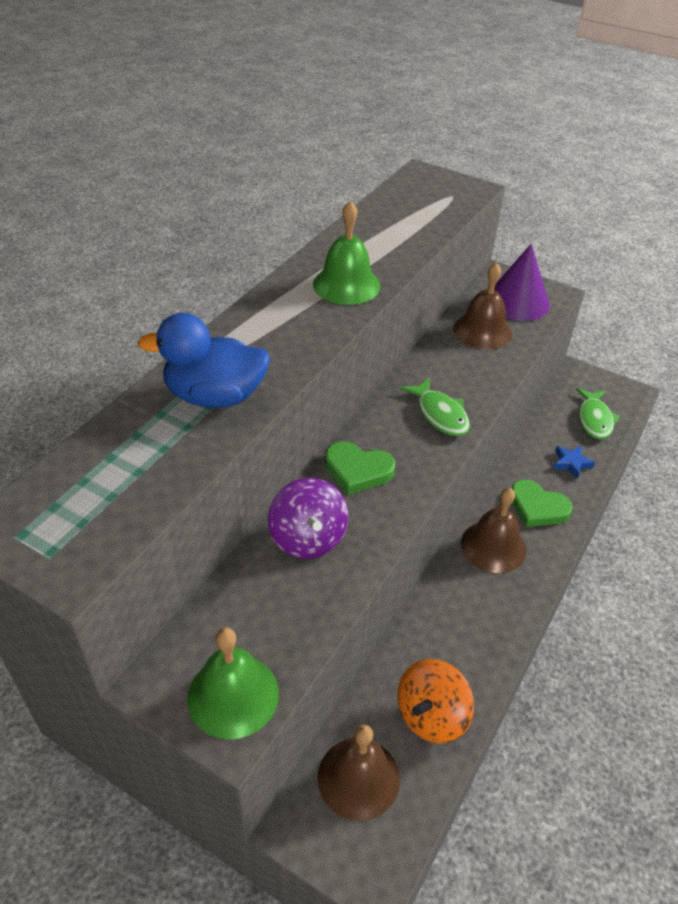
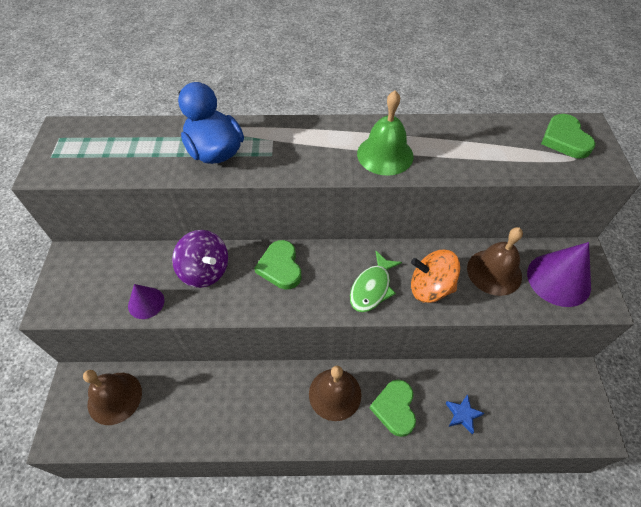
camera: 60 degrees right, 10 degrees up
green bell [188,627,279,739] -> none
purple spinning top [268,478,349,559] -> purple spinning top turned 90 degrees counterclockwise [172,230,228,288]
orange spinning top [398,659,474,744] -> orange spinning top moved to [411,250,460,303]
green fish [576,388,620,439] -> none
none -> purple cone [128,284,164,319]
none -> green heart [541,114,595,158]

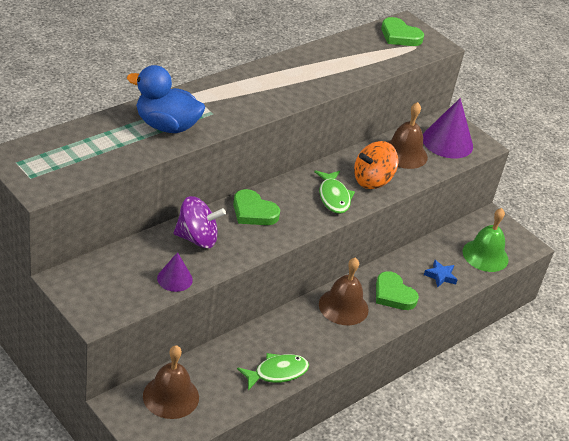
camera: 45 degrees left, 15 degrees down
green bell [357,91,414,176] -> green bell moved to [462,208,509,272]
none -> green fish [237,353,309,391]

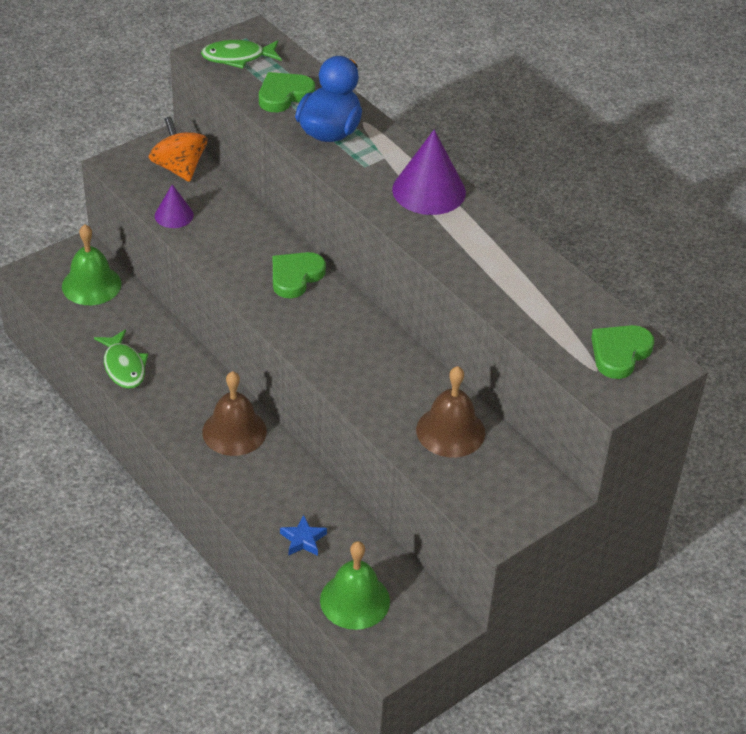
camera: 95 degrees right, 5 degrees up
brown bell [143,345,199,419] -> green bell [62,224,122,305]
purple spinning top [174,196,226,248] -> none
green fish [314,171,355,214] -> green fish moved to [201,40,282,69]
orange spinning top [354,141,398,189] -> orange spinning top moved to [148,116,208,182]
green heart [376,271,419,310] -> green heart moved to [259,72,315,112]
purple cone [423,98,473,158] -> purple cone moved to [392,130,466,215]

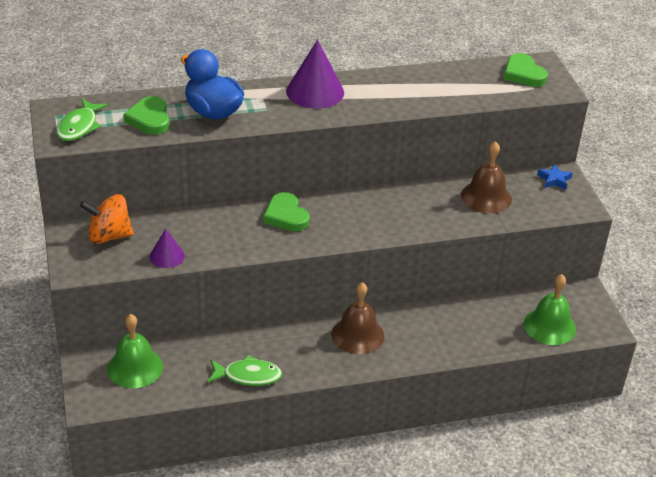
camera: 65 degrees left, 5 degrees down
blue star [280,515,327,556] -> blue star moved to [537,164,573,190]

